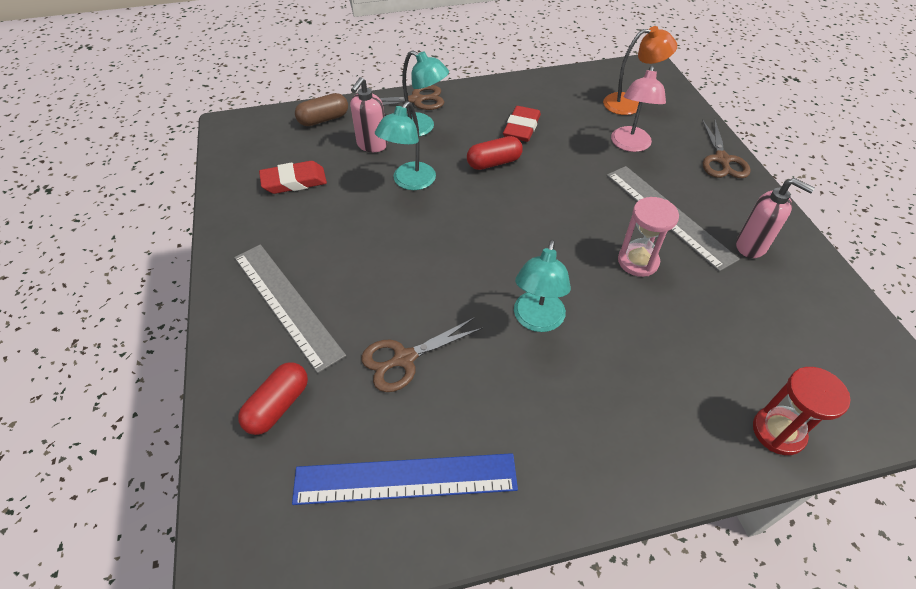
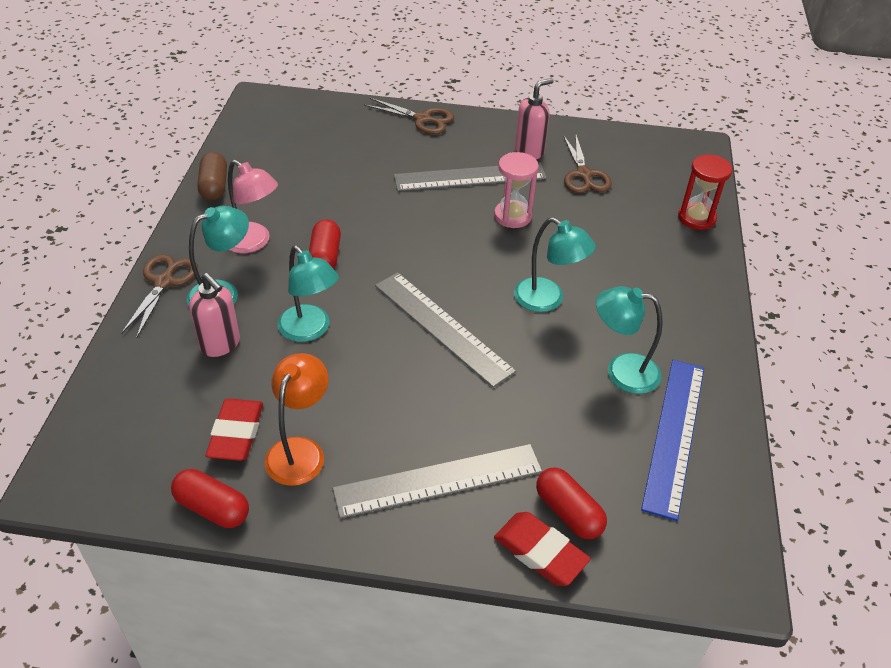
camera: 70 degrees left, 5 degrees down
brown capsule [295,93,348,126] -> brown capsule moved to [197,152,227,201]
brown scissors [361,317,483,392] -> brown scissors moved to [563,135,612,193]
red eraser [503,106,541,142] -> red eraser moved to [494,512,590,586]
orange lamp [603,26,677,115] -> orange lamp moved to [265,353,328,486]
pink lamp [611,65,666,152] -> pink lamp moved to [228,160,278,253]
none -> red capsule [171,469,249,528]
none -> grey ruler [375,272,516,388]
none -> turquoise lamp [596,286,663,394]

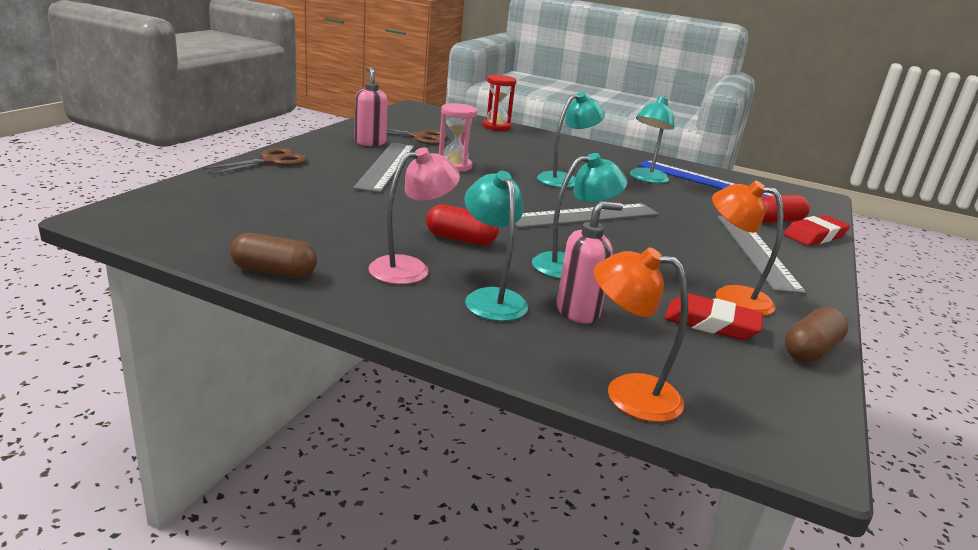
camera: 75 degrees left, 20 degrees down
brown scissors [121,254,198,338] -> none
red capsule [171,469,249,528] -> brown capsule [785,307,849,362]
none -> orange lamp [594,247,688,422]

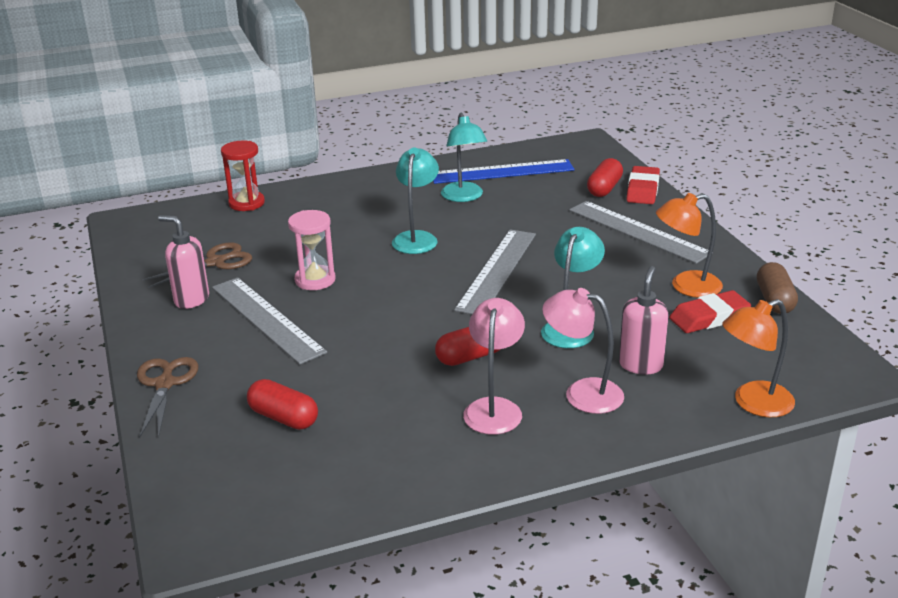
camera: 40 degrees left, 5 degrees up
brown capsule [230,233,317,278] -> none
turquoise lamp [464,171,528,321] -> pink lamp [542,288,624,414]
none -> red capsule [247,379,318,430]

